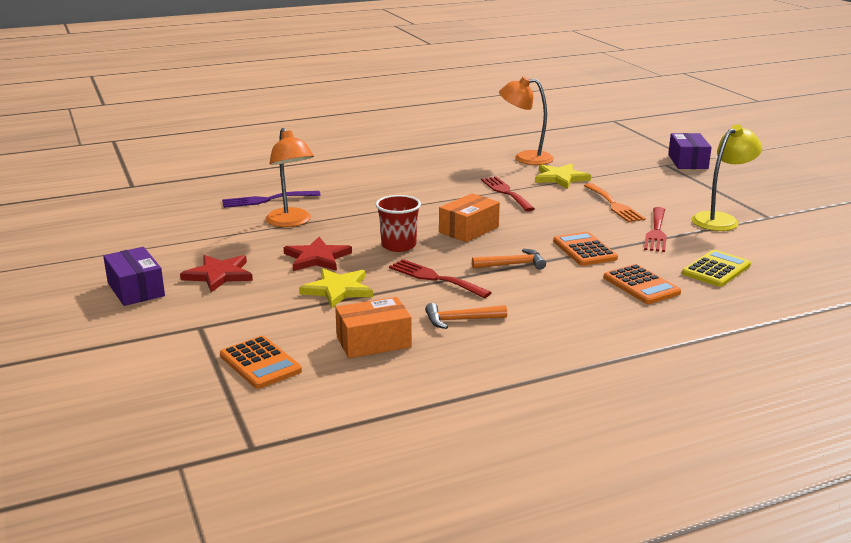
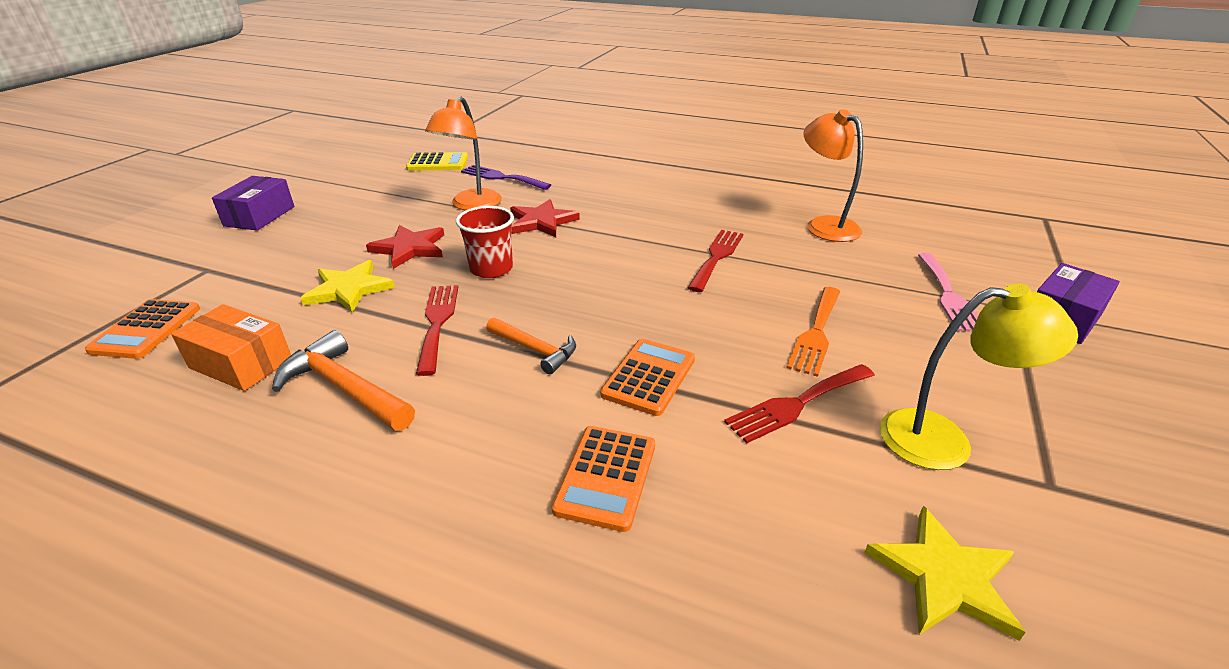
camera: 45 degrees right, 10 degrees up
red star [180,255,253,292] -> red star moved to [510,199,580,237]
orange hammer [425,303,507,329] -> orange hammer [272,330,415,431], size x1.52
orange box [439,193,500,242] -> none
yellow star [535,164,591,189] -> yellow star moved to [864,506,1026,641]
yellow calculator [682,250,751,287] -> yellow calculator moved to [406,152,468,171]
none -> pink fork [918,253,978,332]

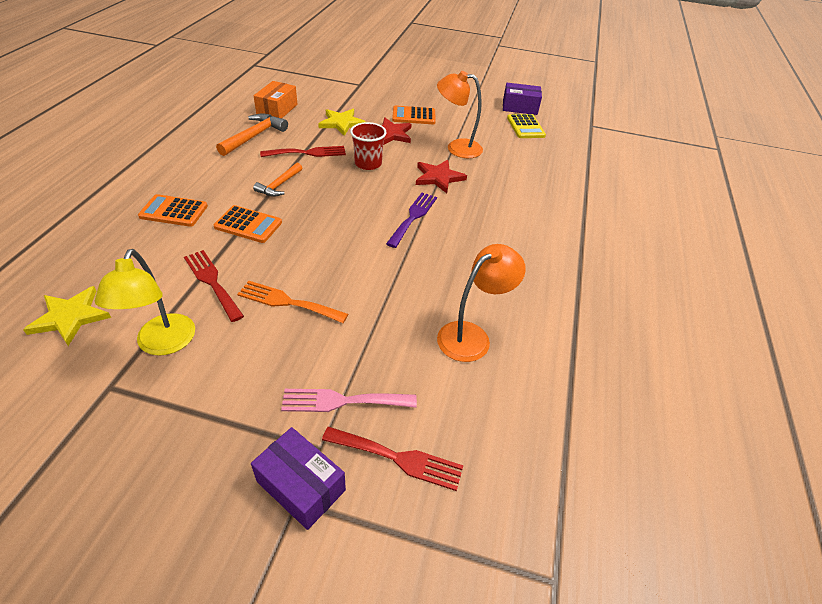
camera: 80 degrees right, 10 degrees up
orange calculator [85,299,200,359] -> orange calculator moved to [392,106,436,124]
purple box [212,176,294,231] -> purple box moved to [503,83,542,115]
purple fork [461,165,551,190] -> purple fork moved to [386,193,437,248]
red fork [688,230,743,292] -> red fork moved to [322,427,464,491]

